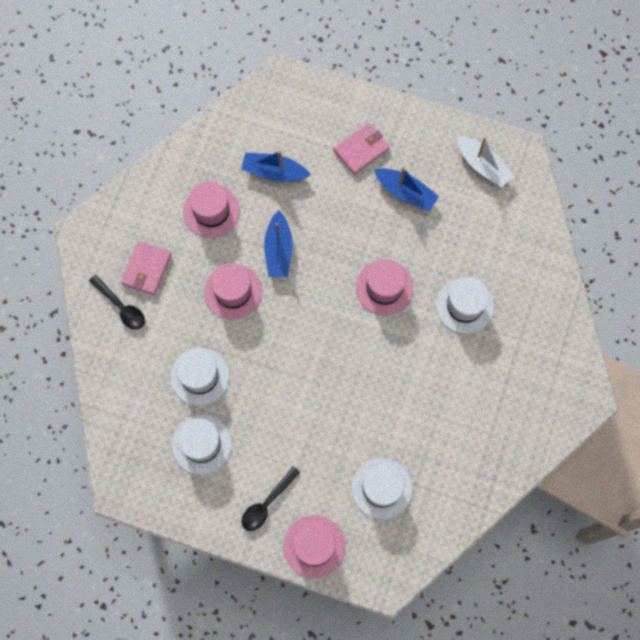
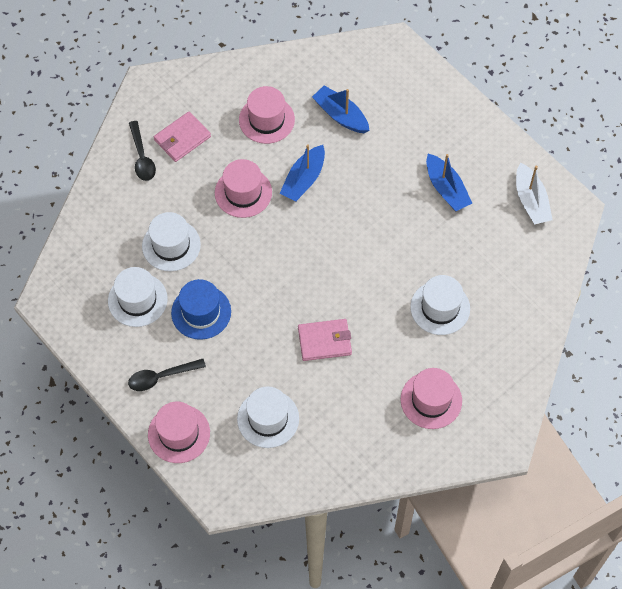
camera: 30 degrees right, 10 degrees down
pink wallet [333,123,390,175] -> pink wallet moved to [298,319,352,361]
pink hat [356,259,414,316] -> pink hat moved to [401,368,462,429]
none -> blue hat [171,279,231,340]

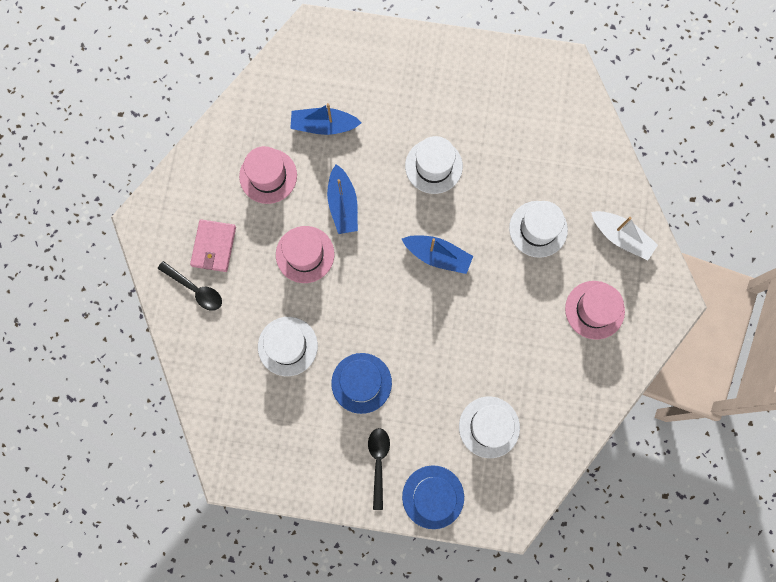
camera: 40 degrees left, 15 degrees up
white hat [108,267,168,327] -> white hat moved to [405,136,463,194]
black spoon [128,359,206,391] -> black spoon turned 150 degrees clockwise [368,428,390,510]
pink hat [148,402,210,463] -> blue hat [402,465,464,529]
pink wallet [298,319,352,361] -> none
blue boat [426,154,472,211] -> blue boat moved to [402,235,473,274]
white boat [516,162,553,224] -> white boat moved to [591,211,658,260]

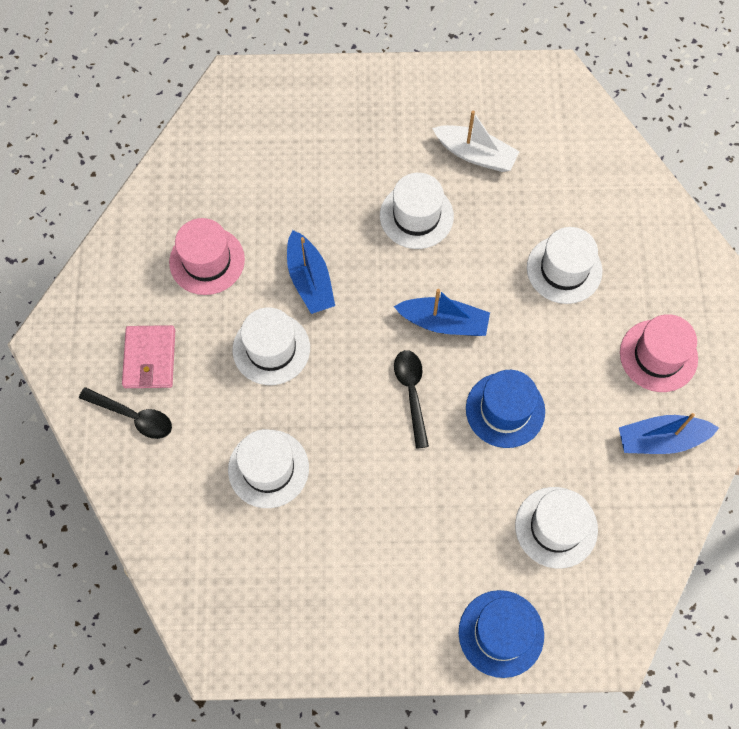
camera: 10 degrees left, 10 degrees down
pink hat [276,226,334,283] -> white hat [233,307,310,385]
blue boat [290,103,362,135] -> blue boat moved to [619,413,719,454]
blue hat [331,353,392,414] -> blue hat moved to [466,370,545,448]
black spoon [368,428,390,510] -> black spoon moved to [394,350,429,449]
white boat [591,211,658,260] -> white boat moved to [432,111,520,172]

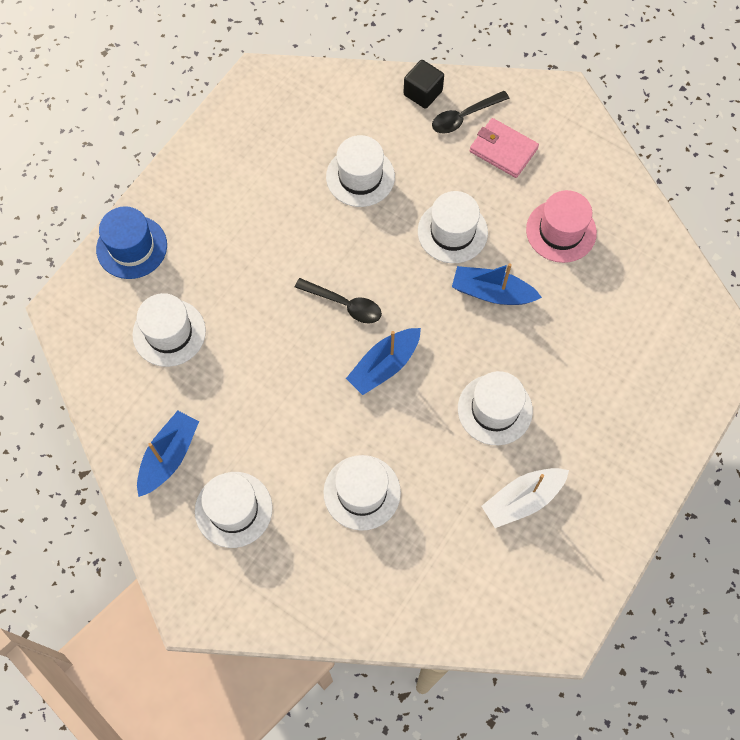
camera: 125 degrees right, 0 degrees up
blue hat [466,370,545,448] -> none
pink hat [620,314,698,392] -> white hat [195,472,273,548]
none -> black cube [403,60,444,109]

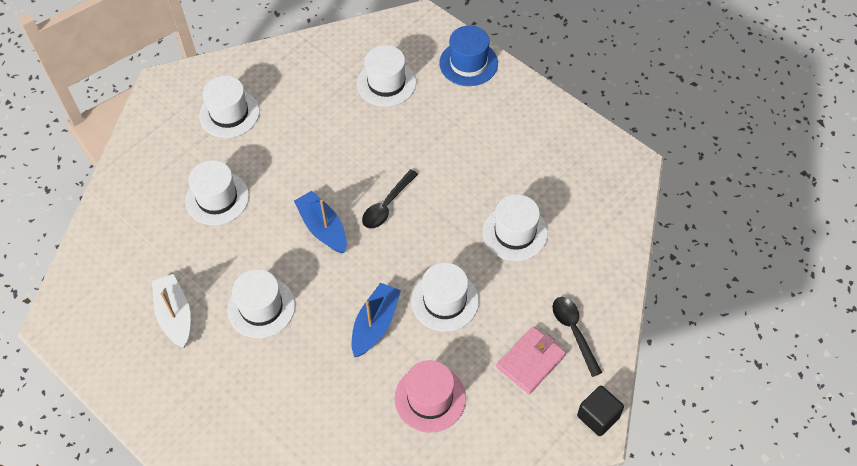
camera: 100 degrees right, 10 degrees down
blue boat [137,411,199,497] -> none
black cube [403,60,444,109] -> black cube moved to [577,386,624,436]

